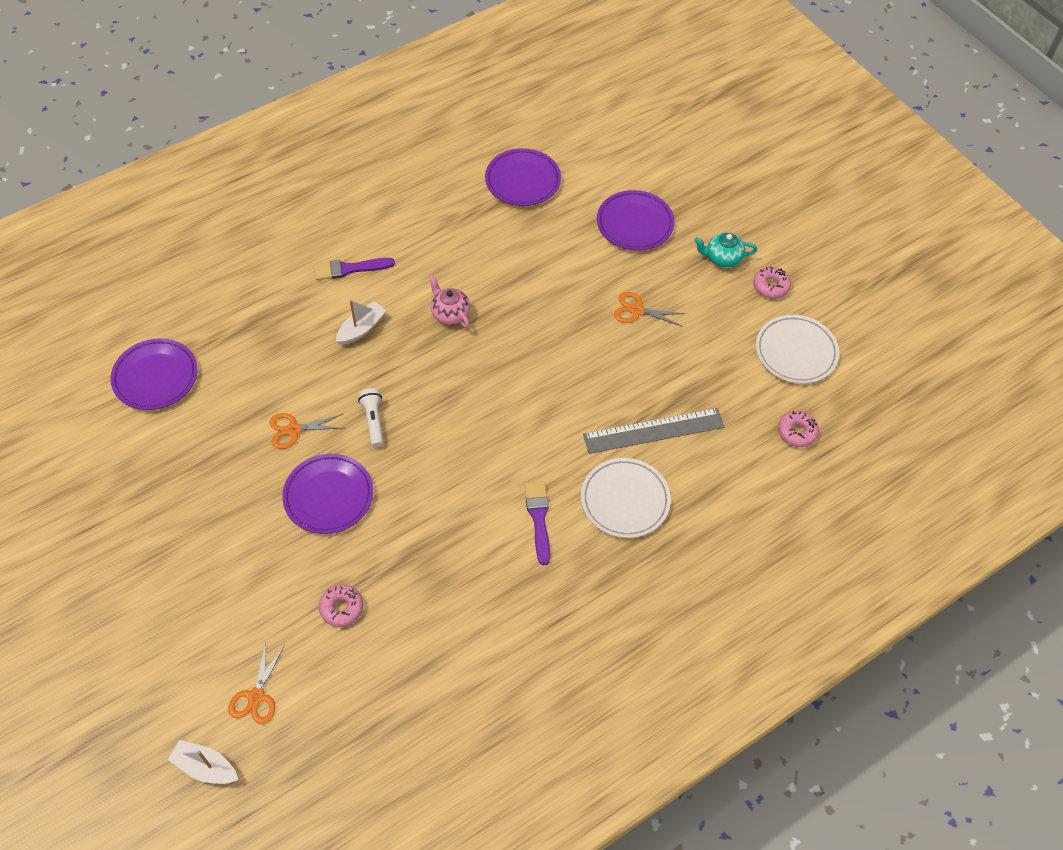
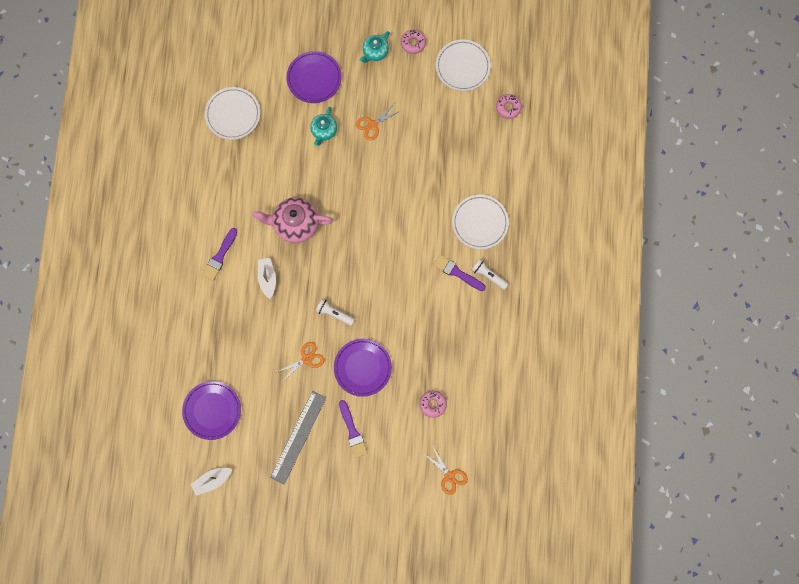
camera: 50 degrees left, 20 degrees up
white boat [168,740,238,784] -> white boat moved to [191,468,232,496]
orange scissors [269,413,344,449] -> orange scissors turned 150 degrees counterclockwise [277,342,325,381]
pink teapot [429,275,470,328] -> pink teapot [252,197,333,243], size x1.70
purple plate [485,148,561,206] -> white plate [205,87,260,140]
grey ruler [583,408,724,454] -> grey ruler moved to [270,391,327,485]
none -> turquoise teapot [310,107,337,146]
none -> purple brush [339,400,368,458]
none -> white flashlight [472,259,508,290]

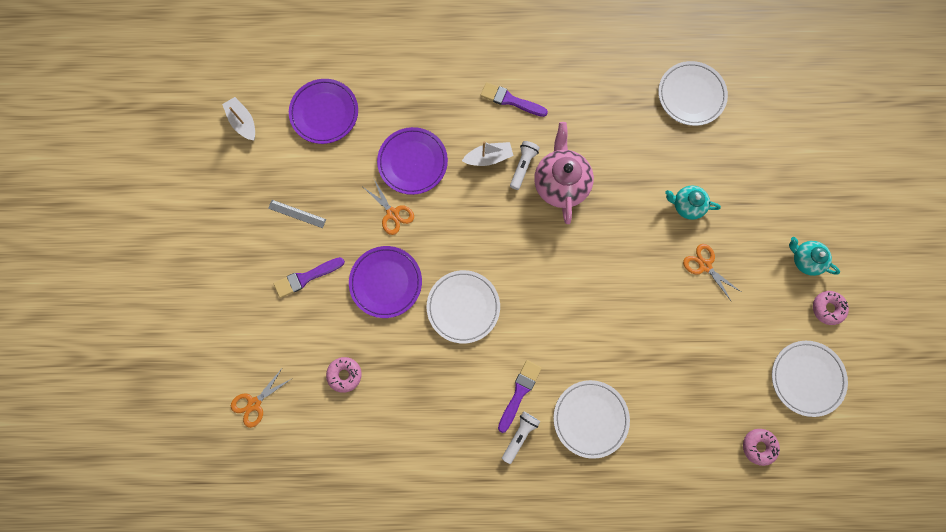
camera: 85 degrees right, 0 degrees up
grey ruler [270,391,327,485] -> grey ruler [268,200,326,228], size x0.51
purple plate [287,51,342,103] -> purple plate moved to [377,127,448,195]
white flashlight [316,299,355,326] -> white flashlight moved to [510,141,540,190]
none -> white plate [427,270,500,344]

